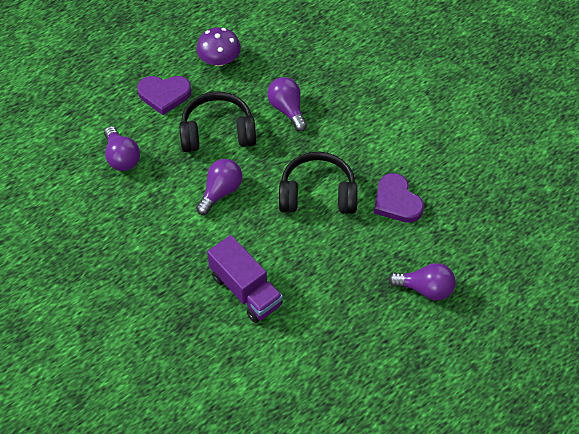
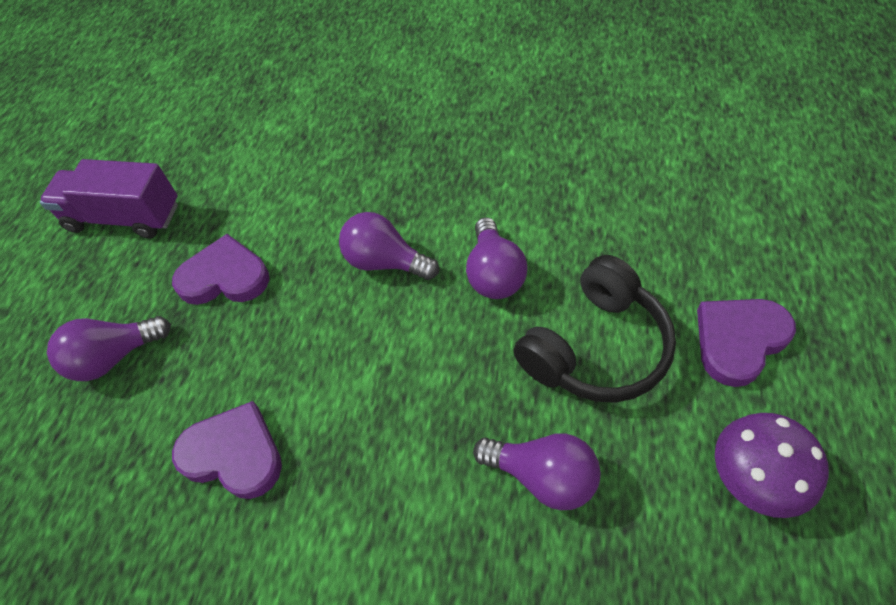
camera: 145 degrees right, 0 degrees up
purple light bulb [104,126,140,171] -> purple light bulb moved to [339,212,439,280]
purple truck [207,235,283,323] -> purple truck moved to [40,159,178,239]
black headphones [279,152,358,214] -> none
none -> purple heart [172,234,269,305]

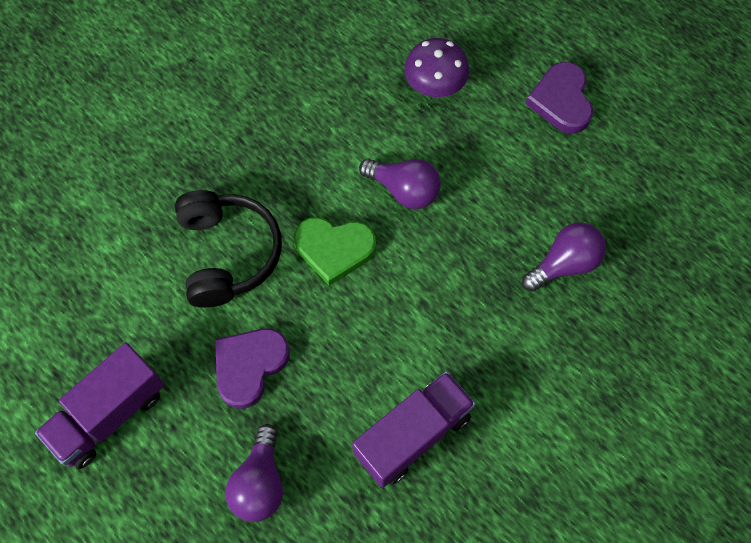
camera: 60 degrees left, 10 degrees up
purple heart [172,401,282,499] -> purple truck [352,371,476,488]
purple light bulb [339,212,439,280] -> green heart [294,217,376,286]
black headphones [513,255,676,403] -> black headphones moved to [175,190,282,308]
purple mushroom [715,413,829,518] -> purple mushroom moved to [404,38,469,97]

